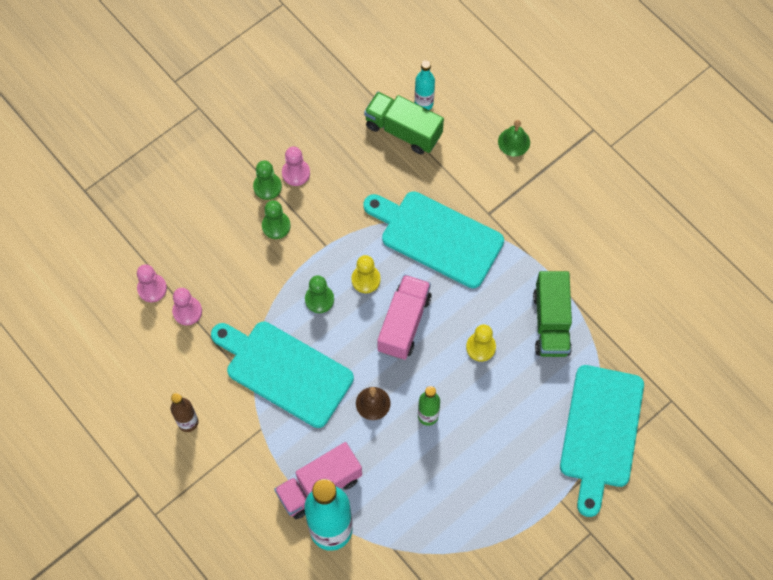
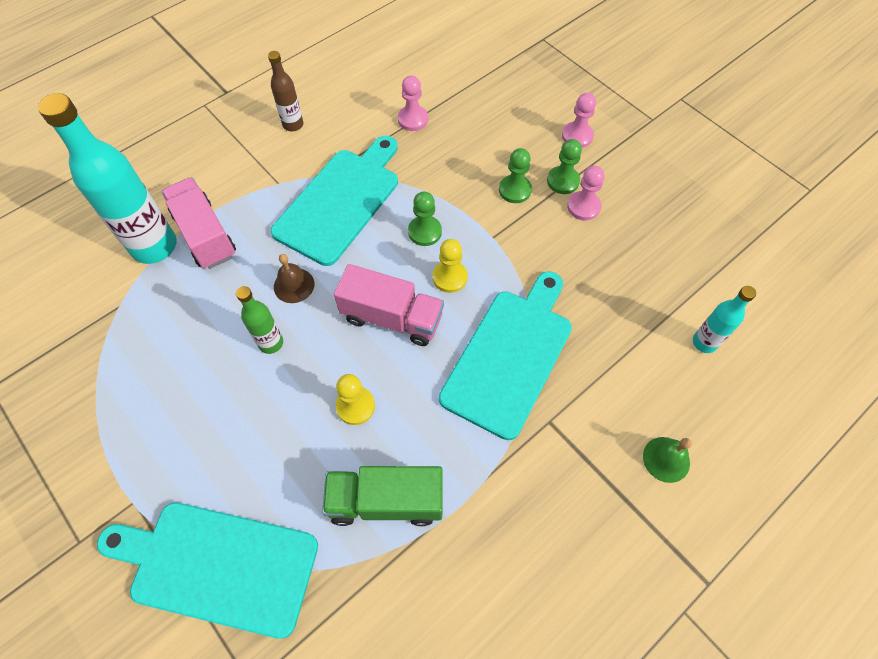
camera: 90 degrees right, 5 degrees down
pink pawn [137,264,167,302] -> pink pawn moved to [562,93,596,148]
green truck [364,92,444,154] -> none

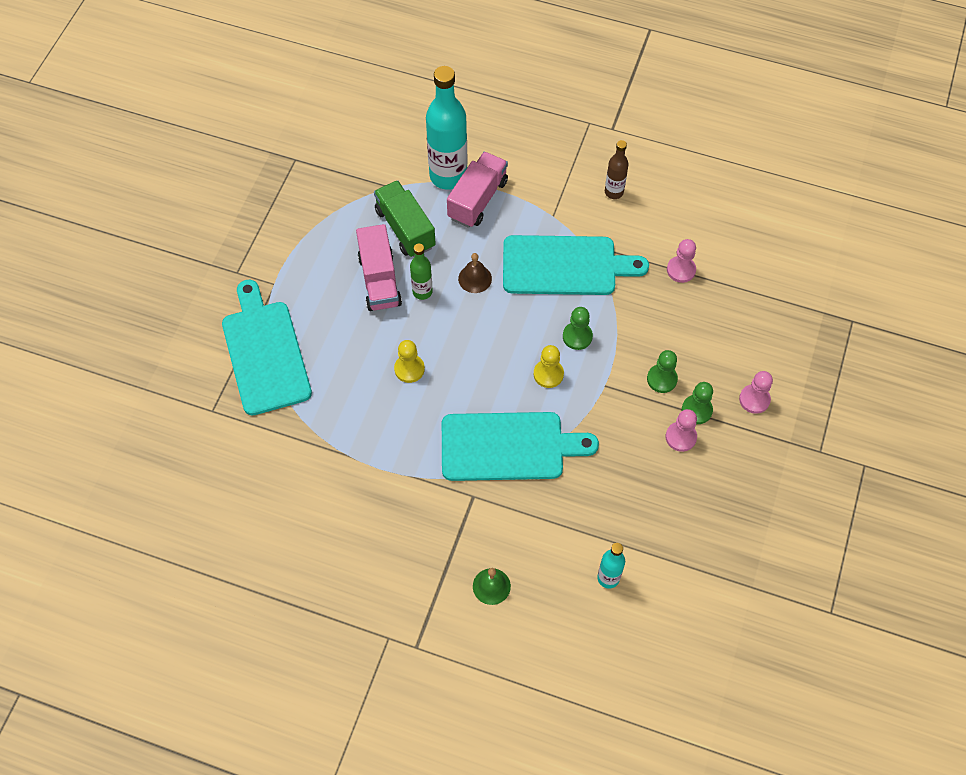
camera: 60 degrees right, 0 degrees up
green truck [322,466,443,526] -> green truck moved to [374,180,436,257]
pink truck [334,264,444,346] -> pink truck moved to [356,224,402,311]

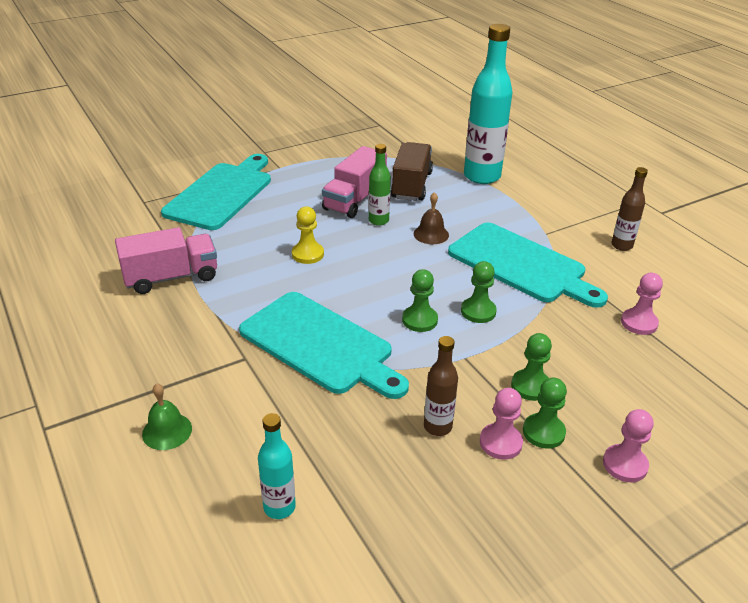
camera: 40 degrees right, 25 degrees down
green truck [374,180,436,257] -> brown truck [391,142,433,201]
pink truck [447,152,508,228] -> pink truck moved to [115,227,217,294]
yellow pawn [534,345,564,388] -> green pawn [402,269,438,332]
none -> brown bottle [424,336,458,436]

